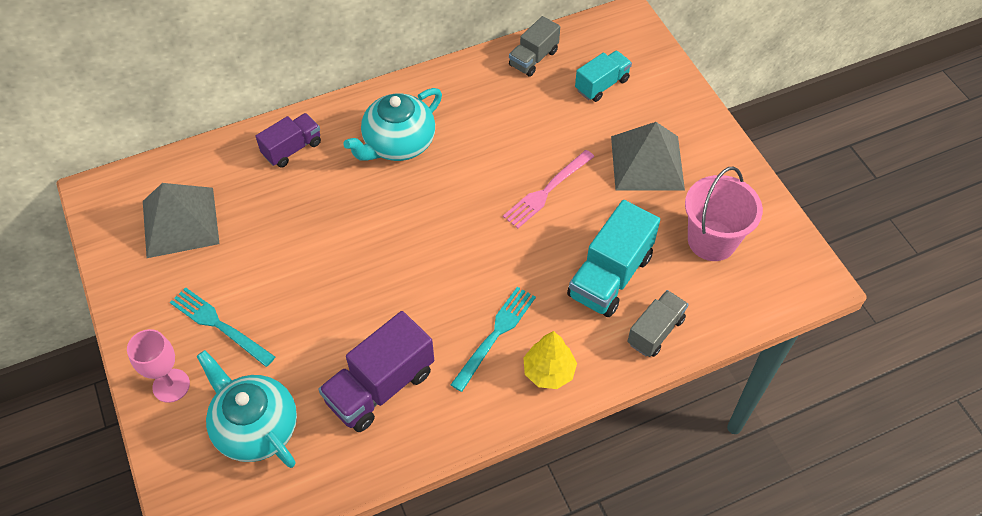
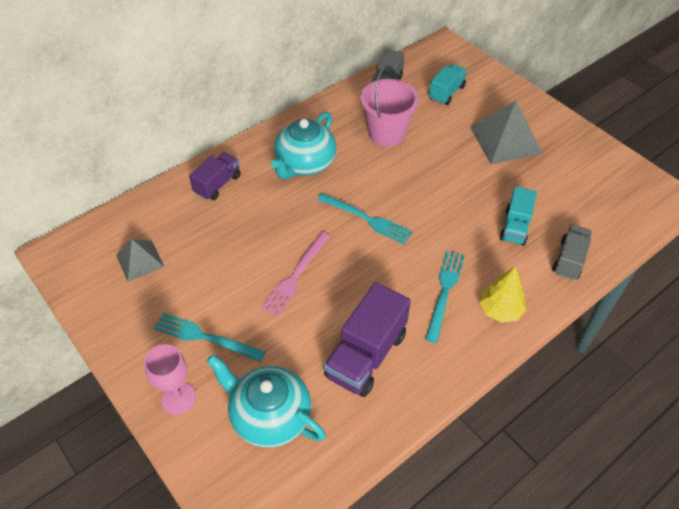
camera: 15 degrees left, 5 degrees down
grey pyramid [143,183,220,258] -> grey pyramid [116,239,164,282], size x0.60
pink fork [503,150,594,229] -> pink fork moved to [261,232,330,317]
turquoise truck [567,200,660,317] -> turquoise truck [500,186,537,246], size x0.62
pink bucket [685,167,763,261] -> pink bucket moved to [360,66,419,146]
none -> turquoise fork [317,193,413,244]

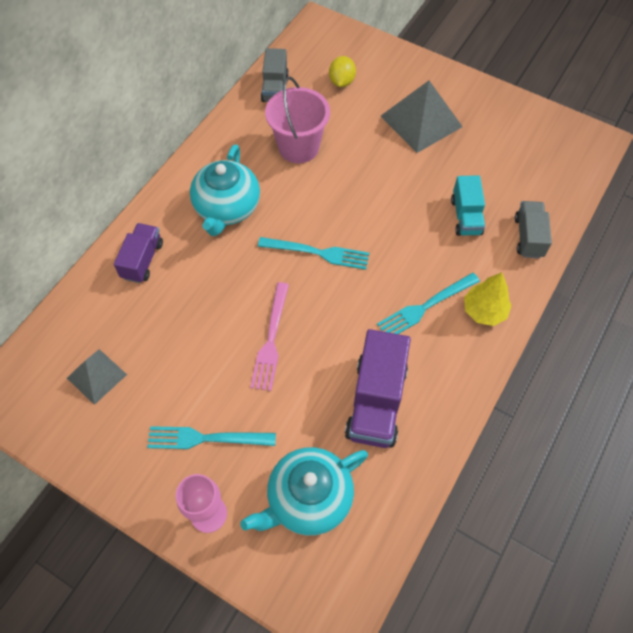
camera: 20 degrees left, 10 degrees up
turquoise teapot [207,354,326,448] -> turquoise teapot turned 45 degrees counterclockwise [240,447,368,536]
turquoise fork [425,251,465,343] -> turquoise fork turned 120 degrees counterclockwise [377,273,480,334]
turquoise truck [429,64,467,105] -> yellow lemon [329,56,356,87]

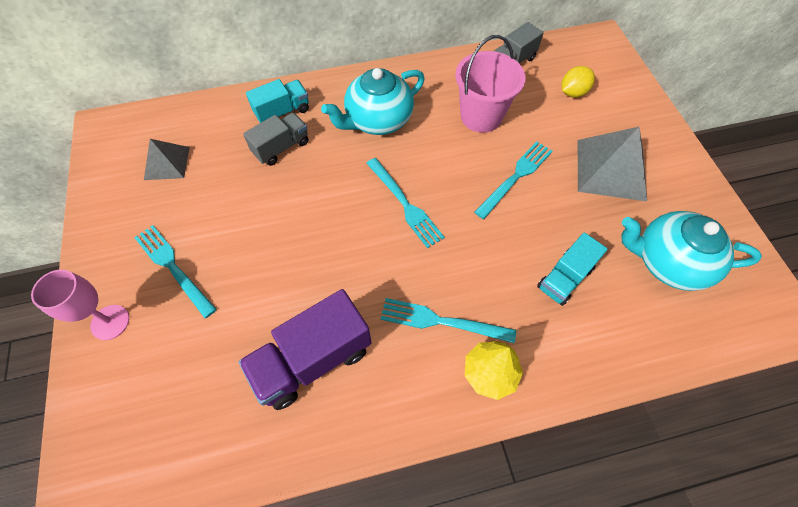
camera: 45 degrees right, 0 degrees up
purple truck [114,223,163,283] -> turquoise truck [246,79,309,123]
turquoise teapot [240,447,368,536] -> turquoise teapot moved to [622,211,762,291]
pink fork [250,282,289,391] -> none
grey truck [515,201,552,258] -> grey truck moved to [243,113,308,166]
none -> turquoise fork [474,141,553,219]

